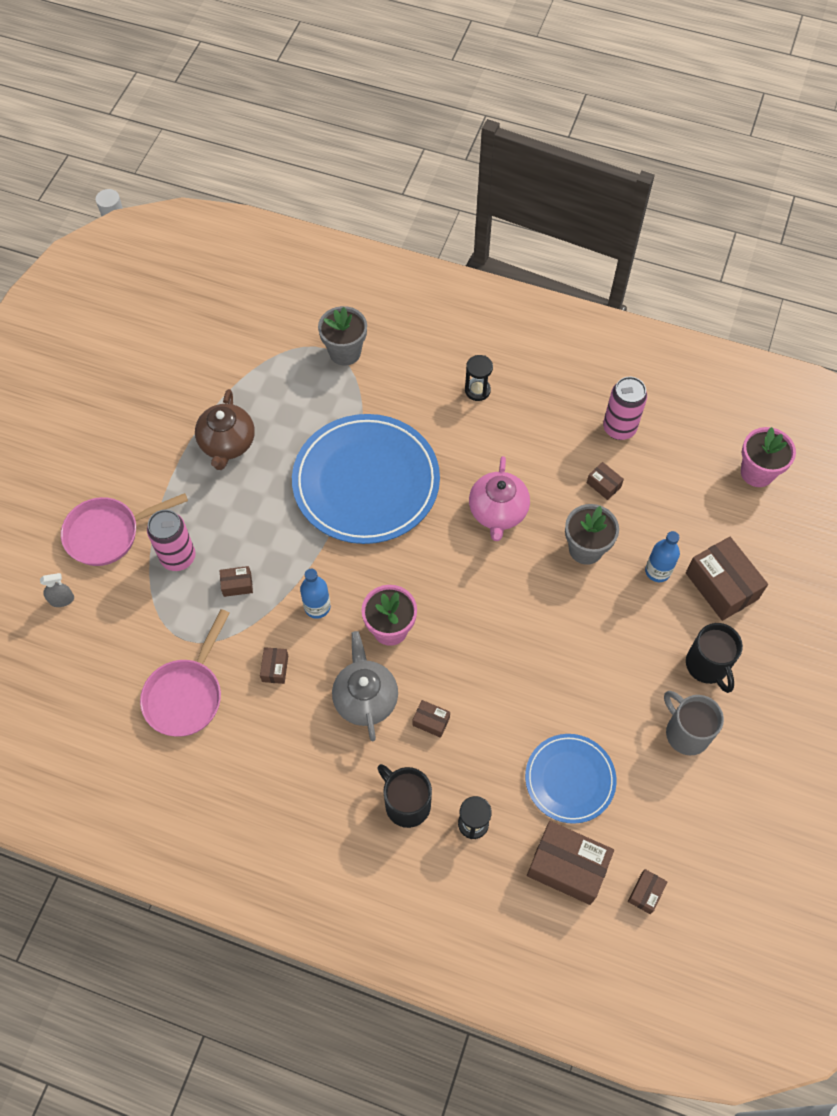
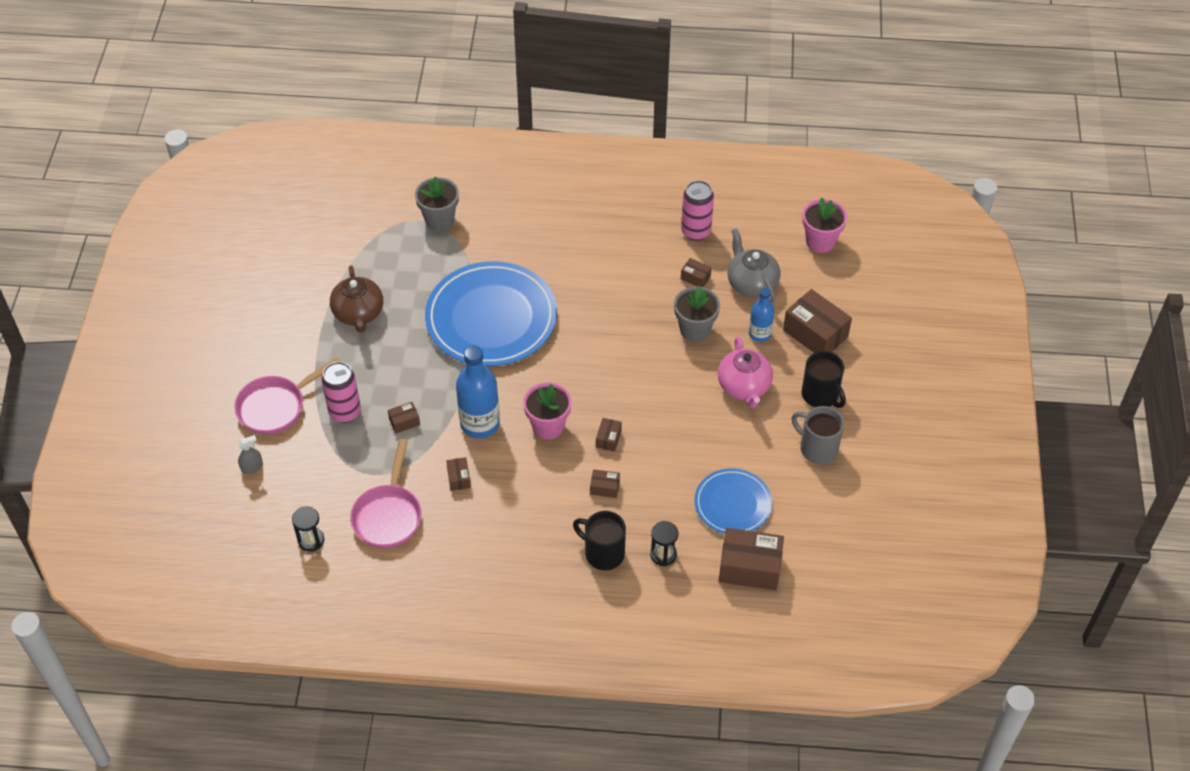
camera: 15 degrees left, 10 degrees down
blue bottle [300,569,331,619] -> blue bottle [456,346,500,438], size x1.69
grey teapot [332,631,398,741] -> grey teapot moved to [727,228,781,303]
black hourglass [465,355,493,401] -> black hourglass moved to [292,506,324,552]
pink teapot [469,456,530,541] -> pink teapot moved to [718,337,773,408]
brown box [628,869,667,914] -> brown box moved to [596,418,622,452]

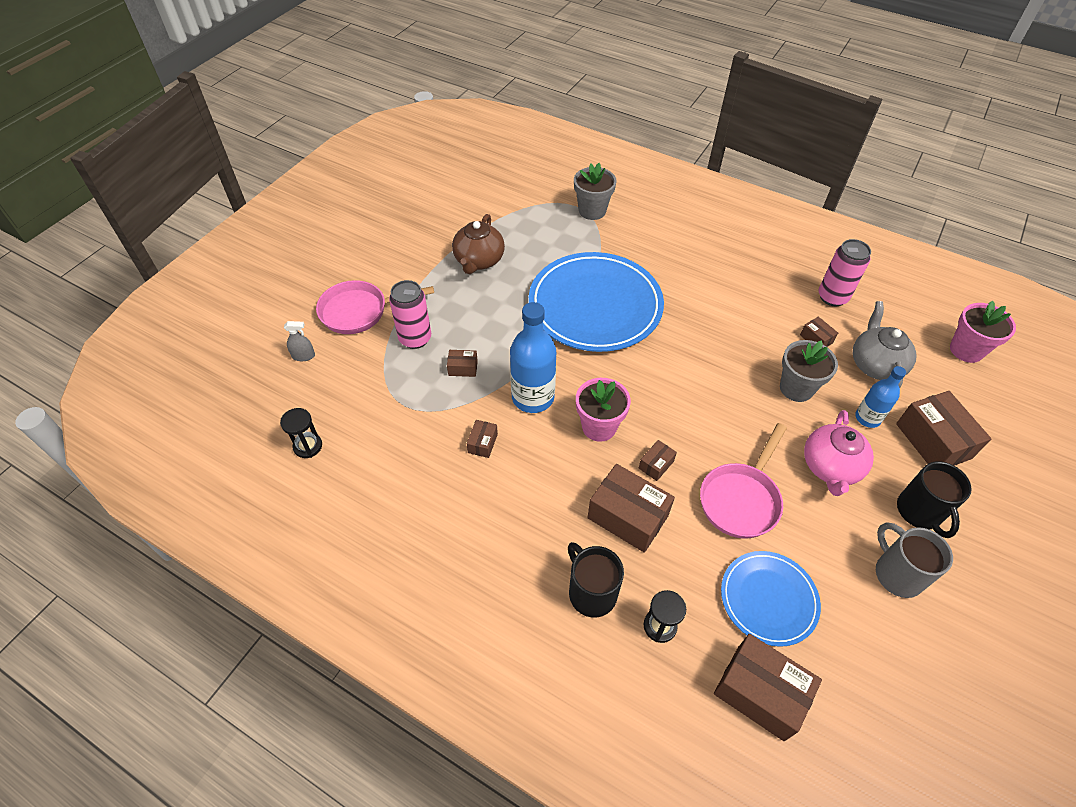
camera: 25 degrees right, 0 degrees up
pink pan [350,439,422,548] -> pink pan moved to [700,423,787,538]
brown box [590,469,620,498] -> brown box [587,464,675,553], size x2.09

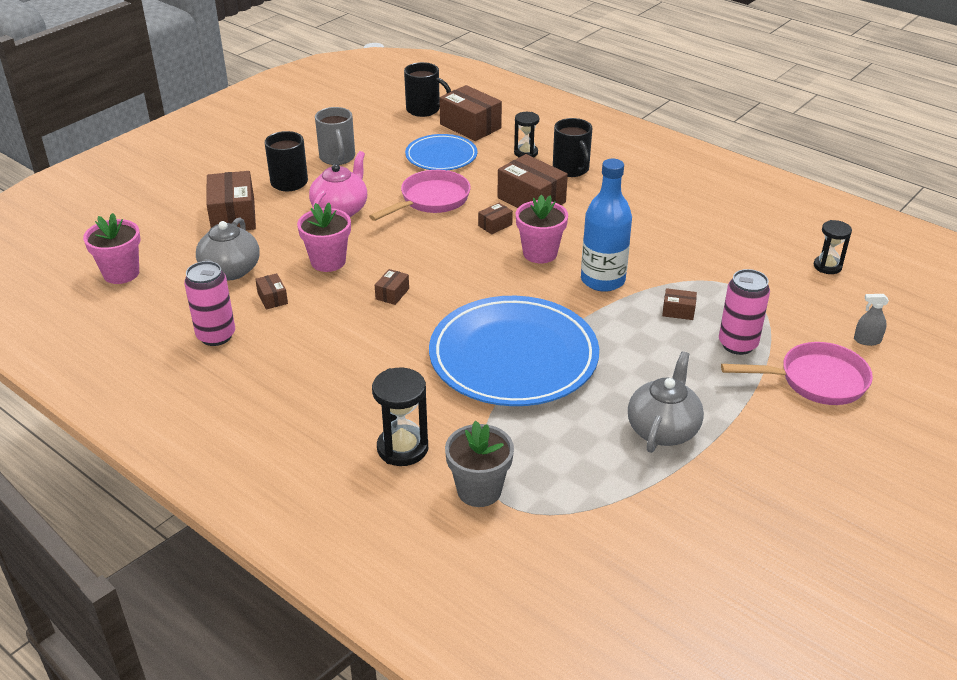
camera: 170 degrees left, 15 degrees down
brown teapot [452,214,505,274] -> grey teapot [628,351,704,453]
brown box [467,420,498,458] -> brown box moved to [375,269,409,305]
grey flower pot [780,340,838,402] -> pink flower pot [297,203,351,272]
blue bottle [855,366,906,428] -> none
none -> black hourglass [372,367,428,466]
none -> black mug [404,62,451,117]

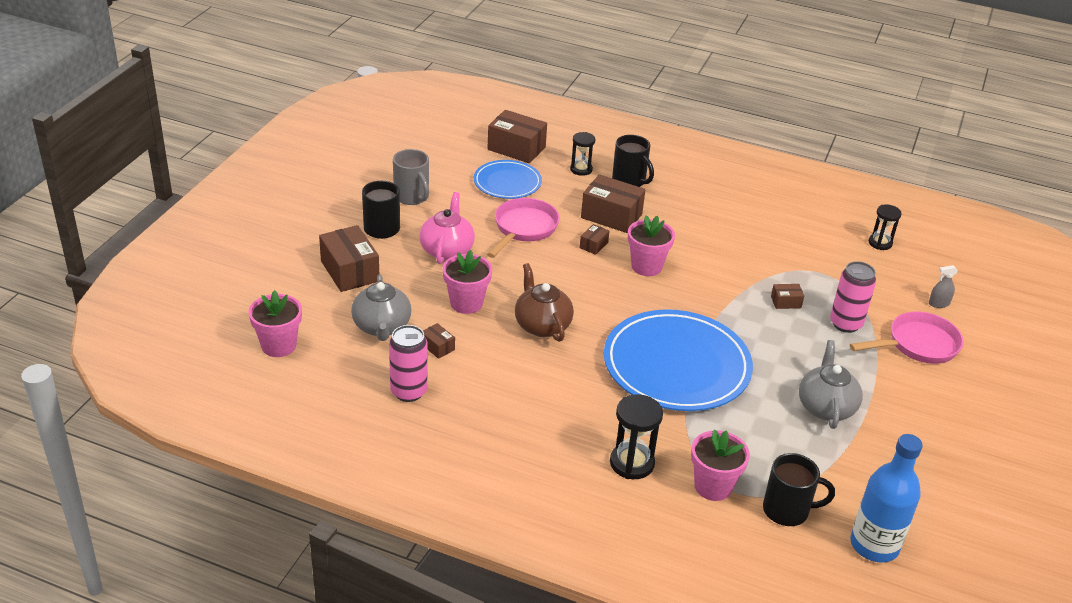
camera: 20 degrees left, 0 degrees up
brown box [375,269,409,305] -> brown teapot [515,263,574,342]
black mug [404,62,451,117] -> black mug moved to [763,453,835,526]
grey flower pot [445,421,514,507] -> pink flower pot [691,429,750,501]
blue bottle [581,159,632,292] -> blue bottle moved to [850,434,923,563]

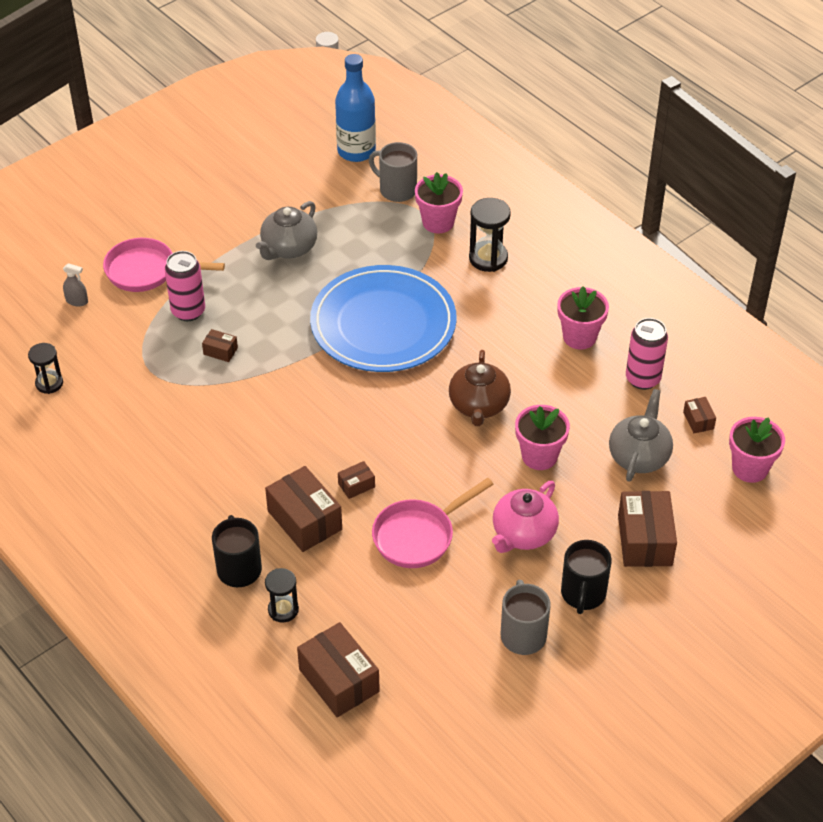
camera: 150 degrees left, 10 degrees up
brown box [423,323,455,359] -> brown box moved to [683,397,716,433]
blue plate [474,160,542,199] -> none
pink flower pot [628,215,675,276] -> pink flower pot moved to [557,286,609,349]
black mug [763,453,835,526] -> grey mug [369,142,417,202]

